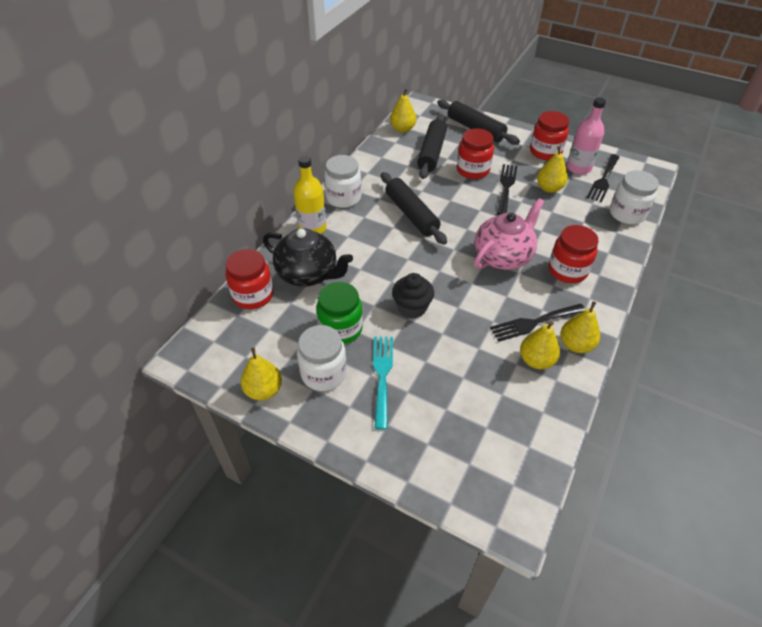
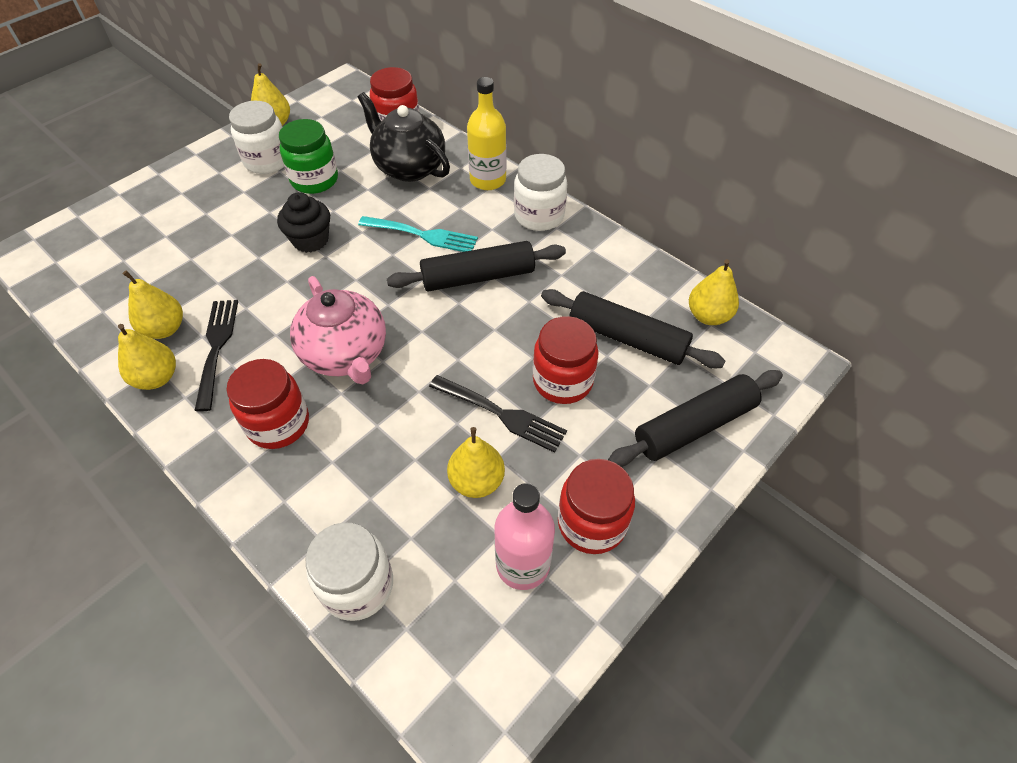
camera: 105 degrees right, 5 degrees up
black teapot [263,228,353,287] -> black teapot turned 90 degrees clockwise [358,92,450,182]
turquoise fork [373,337,393,430] -> turquoise fork moved to [358,216,478,252]
black fork [587,154,619,202] -> none

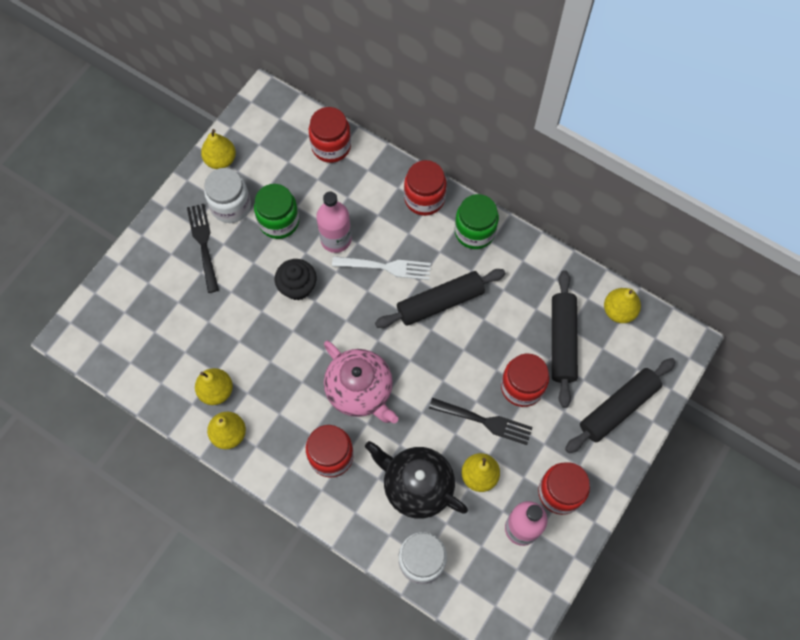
camera: 10 degrees left, 15 degrees up
black fork [194,300,238,412] -> black fork moved to [187,204,219,293]
black teapot [358,92,450,182] -> black teapot moved to [365,441,468,519]
turquoise fork [358,216,478,252] -> white fork [332,256,431,280]
yellow bottle [467,77,506,190] -> red jar [404,160,447,216]
white jar [514,154,567,231] -> green jar [455,194,499,249]
black rolling pin [541,289,725,369] -> black rolling pin turned 75 degrees clockwise [552,270,578,408]
none -> pink bottle [316,192,352,253]

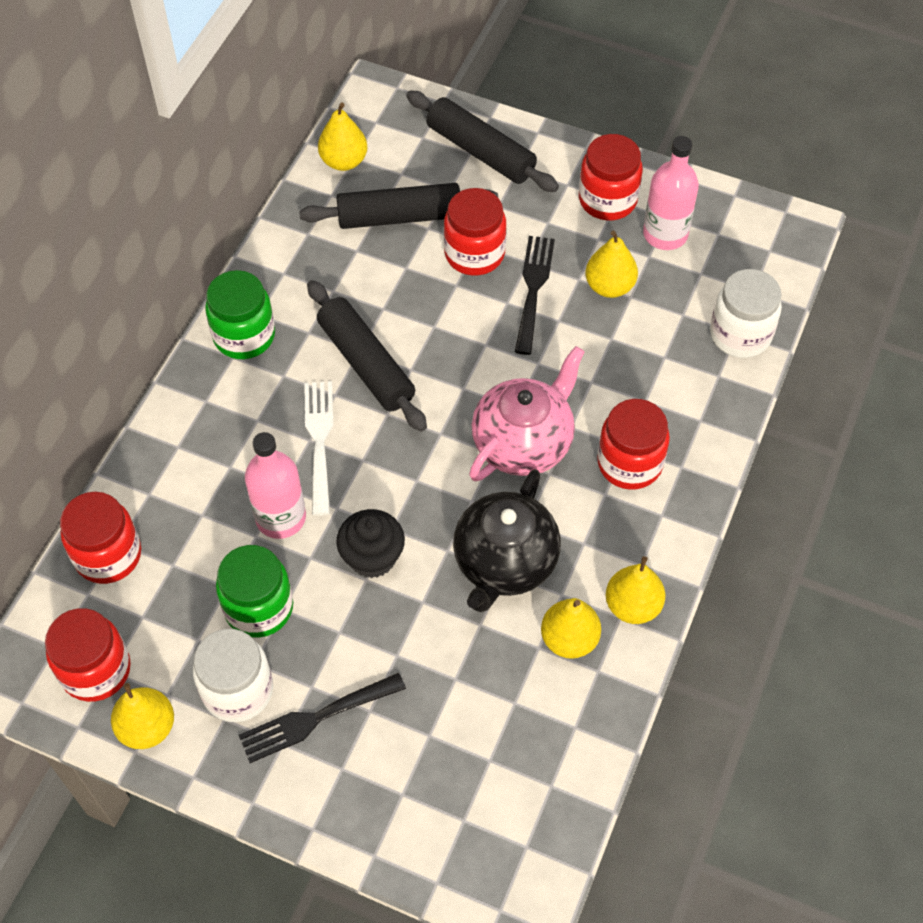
camera: 100 degrees left, 10 degrees down
black teapot [365,441,468,519] -> black teapot moved to [453,469,561,612]
red jar [404,160,447,216] -> red jar moved to [45,608,131,702]

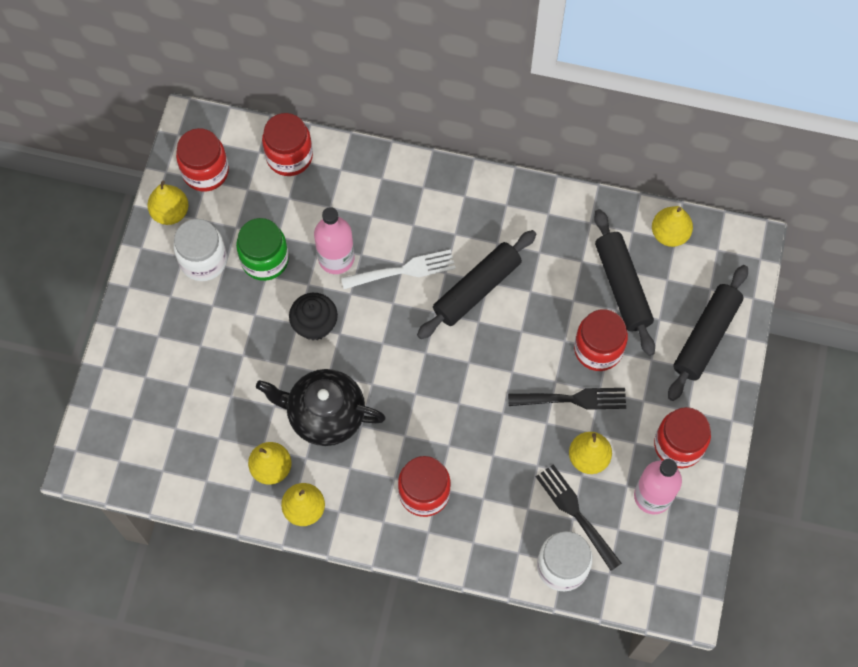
camera: 80 degrees right, 10 degrees up
green jar [205,270,275,359] -> none
black fork [239,673,406,763] -> black fork moved to [536,465,622,571]
pink teapot [469,346,585,481] -> none

